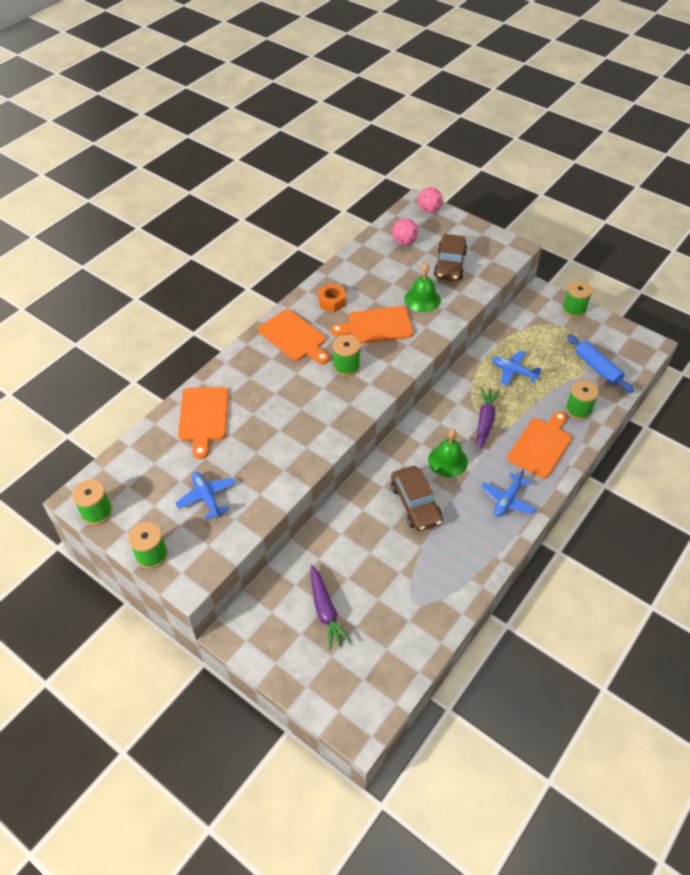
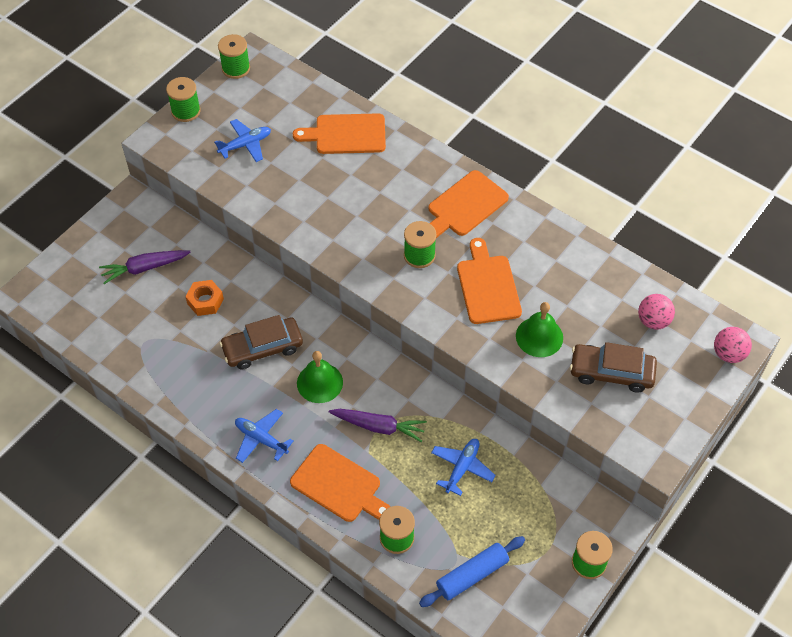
camera: 90 degrees right, 5 degrees up
orange nut [318,284,346,312] -> orange nut moved to [185,280,224,316]

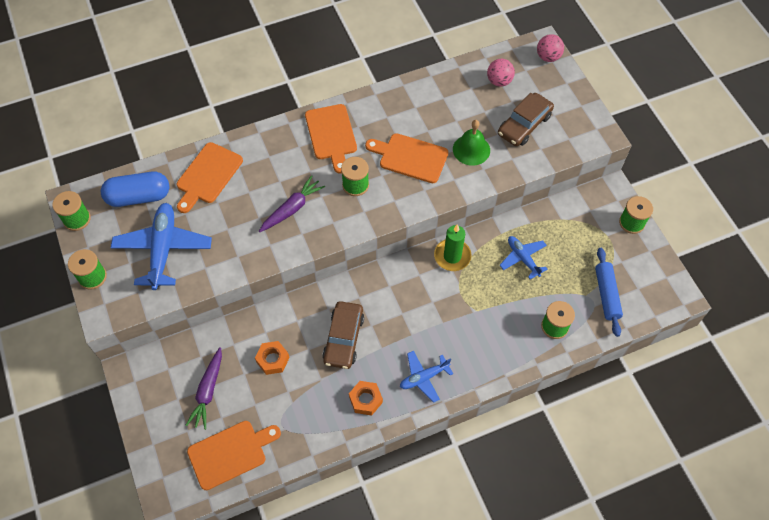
camera: 60 degrees left, 5 degrees up
blue plane [214,119,271,162] -> blue plane [111,203,212,290], size x1.75
orange cutting board [290,444,390,522] -> orange cutting board moved to [187,421,281,490]
green bell [297,351,343,403] -> none
purple carrot [329,409,427,442] -> purple carrot moved to [259,175,325,232]
none -> blue capsule [101,172,169,207]
none -> orange nut [349,381,383,415]
none -> green candle [434,224,471,271]

